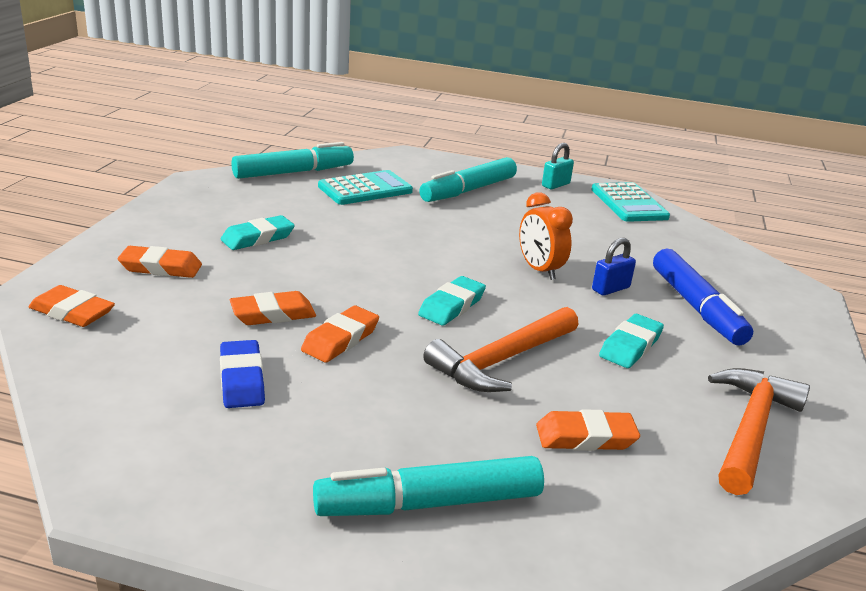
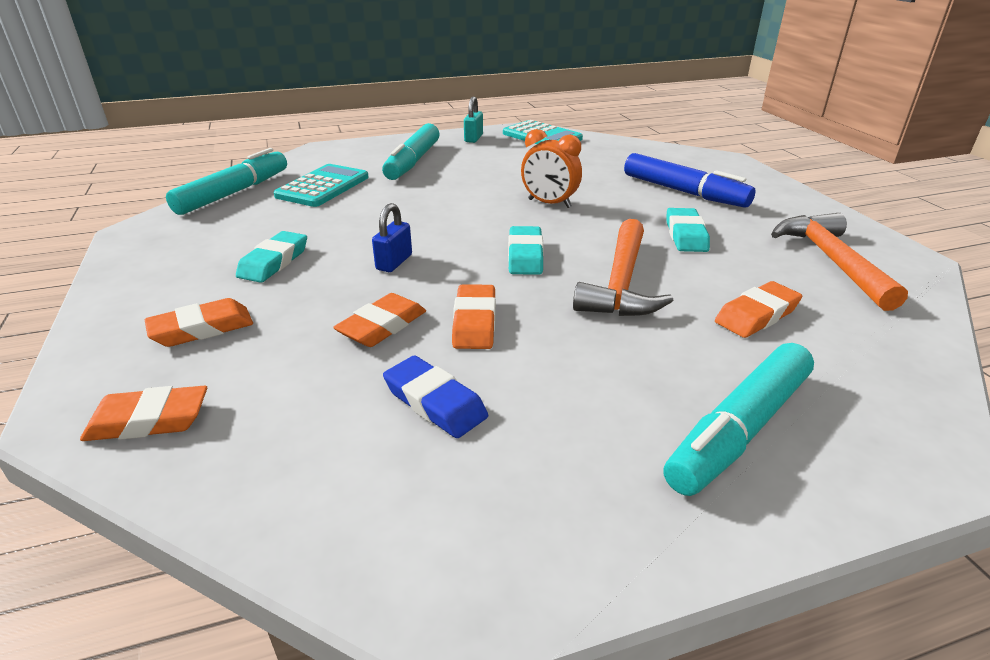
camera: 30 degrees left, 5 degrees up
blue padlock [592,238,636,296] -> blue padlock moved to [372,203,412,272]

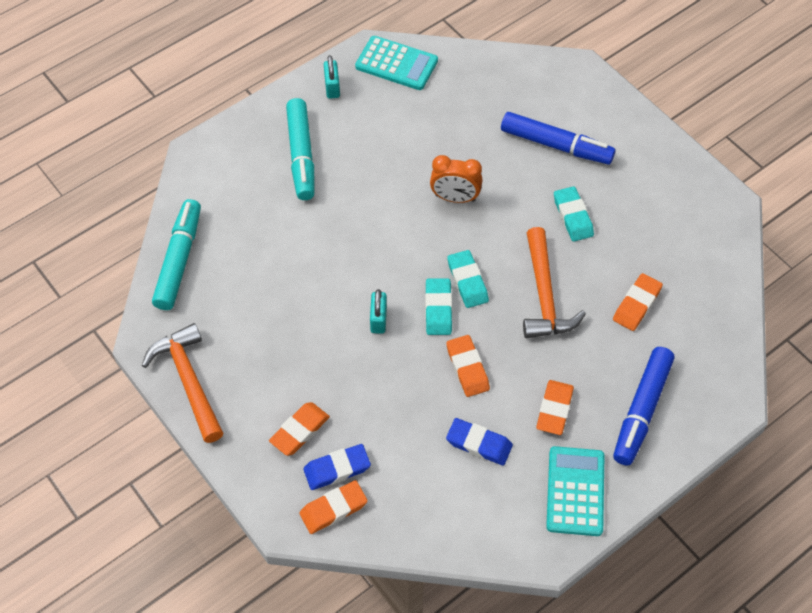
camera: 20 degrees left, 25 degrees up
turquoise eraser [236,231,307,283] -> turquoise eraser moved to [425,278,452,335]
turquoise calculator [274,164,369,207] -> turquoise calculator moved to [546,446,605,536]
orange eraser [333,293,426,347] -> orange eraser moved to [536,380,574,435]
blue padlock [372,203,412,272] -> turquoise padlock [370,289,387,334]
turquoise marker [663,343,814,496] -> blue marker [613,347,674,466]
orange hammer [771,213,908,311] -> orange hammer moved to [142,323,223,443]
none -> blue eraser [303,444,371,490]

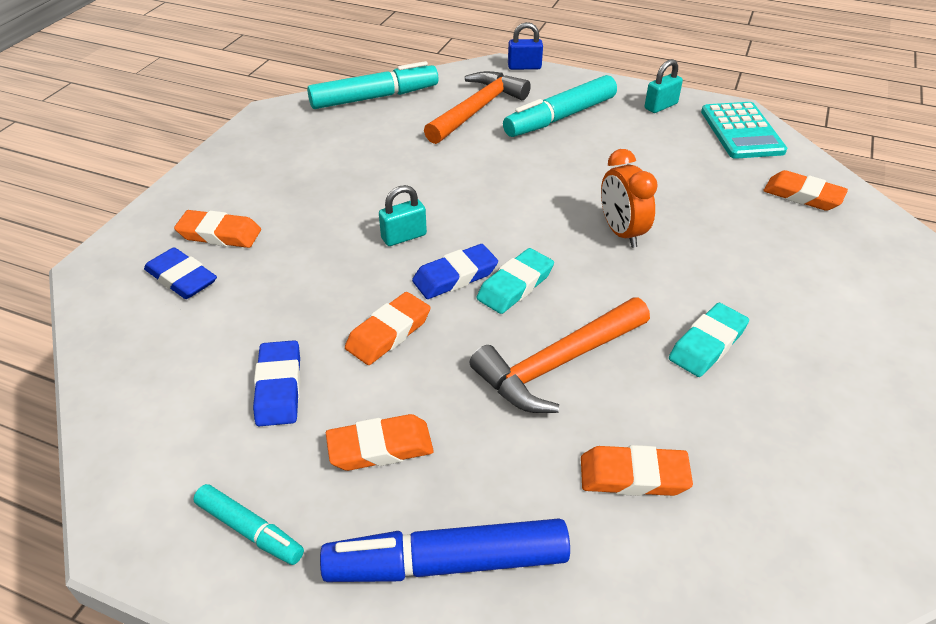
camera: 60 degrees right, 15 degrees down
orange hammer [142,323,223,443] -> orange hammer moved to [424,71,531,144]
orange eraser [299,480,368,534] -> orange eraser moved to [763,170,848,211]
turquoise eraser [425,278,452,335] -> blue eraser [412,244,498,299]
blue marker [501,112,616,165] -> none
turquoise calculator [546,446,605,536] -> turquoise marker [194,484,304,565]
none -> blue padlock [508,22,543,70]

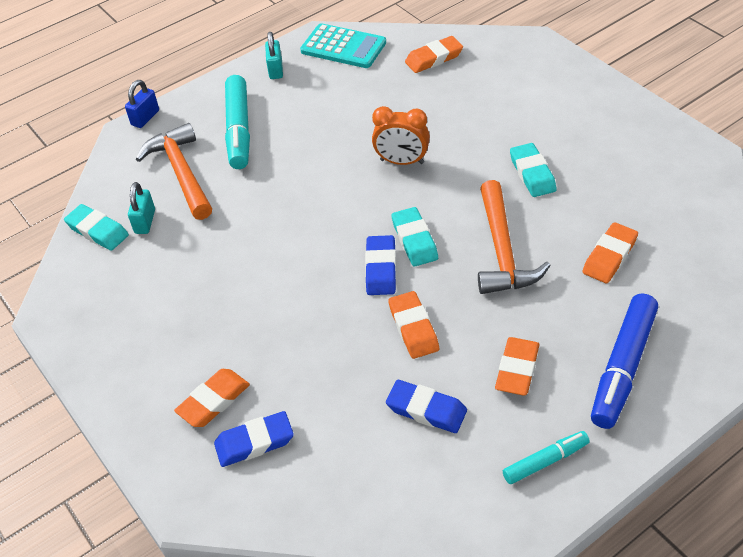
camera: 55 degrees left, 5 degrees up
turquoise marker [307,61,439,109] -> turquoise eraser [64,204,129,251]
turquoise padlock [379,185,427,246] -> turquoise padlock moved to [128,182,155,234]

